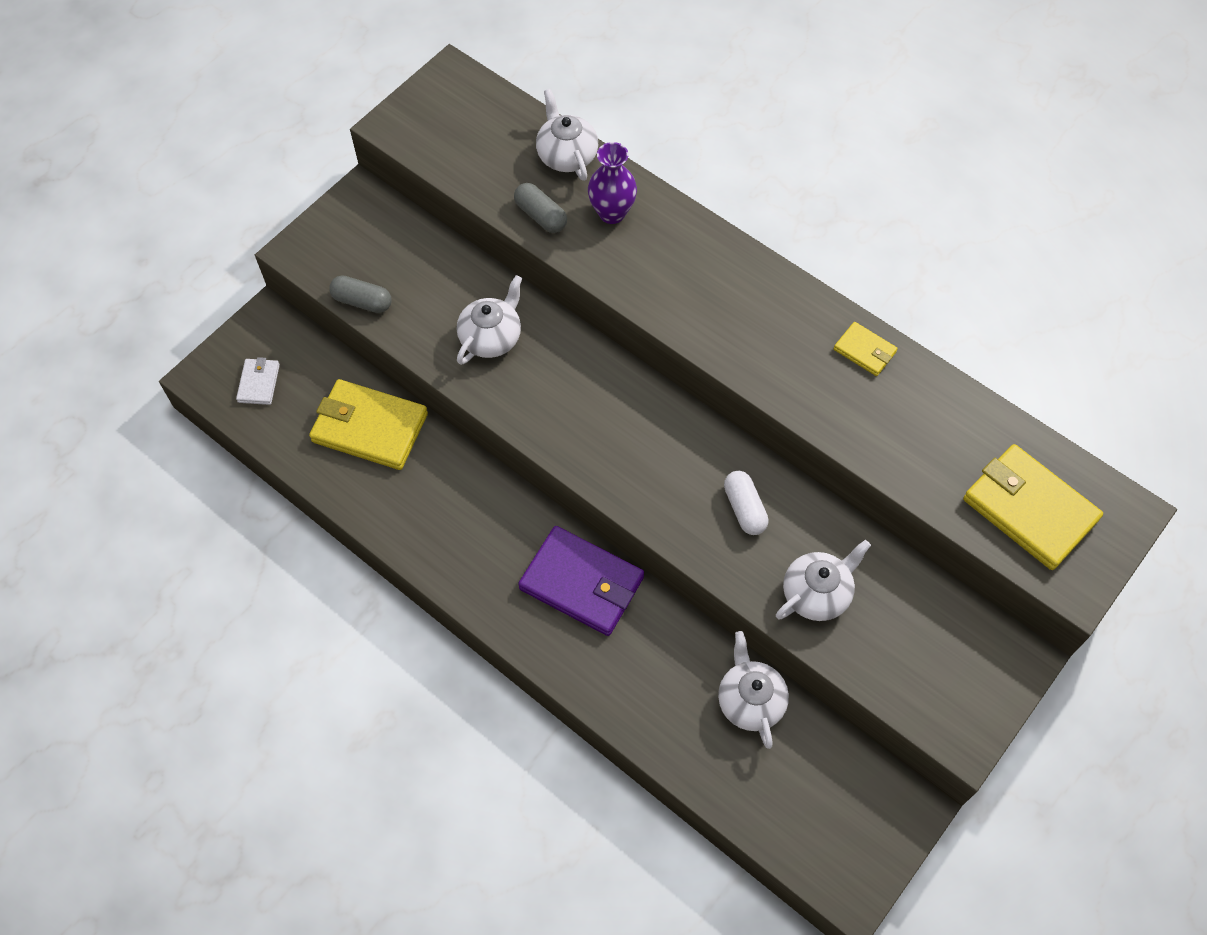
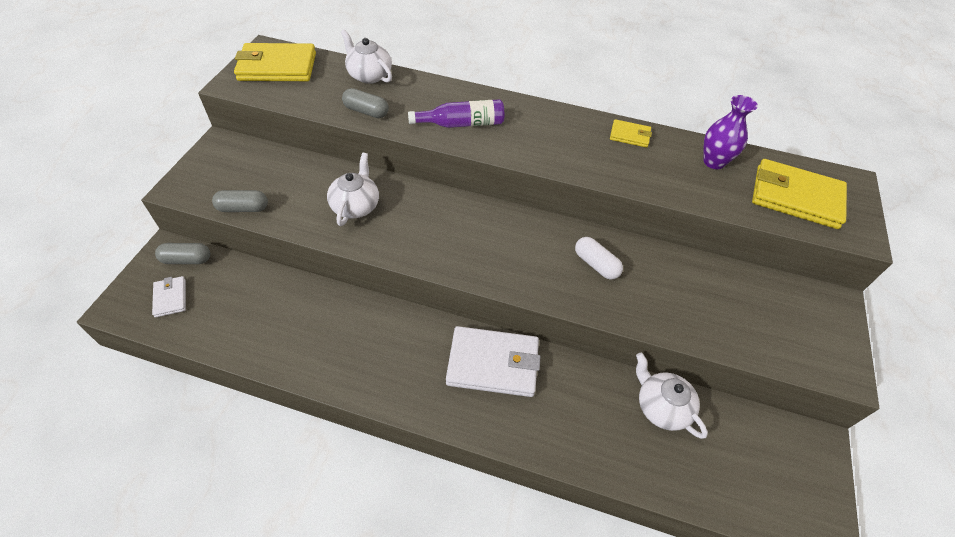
camera: 25 degrees left, 10 degrees down
yellow wallet [309,379,428,470] -> yellow wallet moved to [234,43,316,81]
purple wallet [518,526,644,636] -> white wallet [446,326,540,397]
purple vase [588,142,637,224] -> purple vase moved to [703,95,758,169]
white teapot [776,540,871,621] -> none
none -> grey capsule [155,243,210,264]
none -> purple bottle [408,99,504,128]

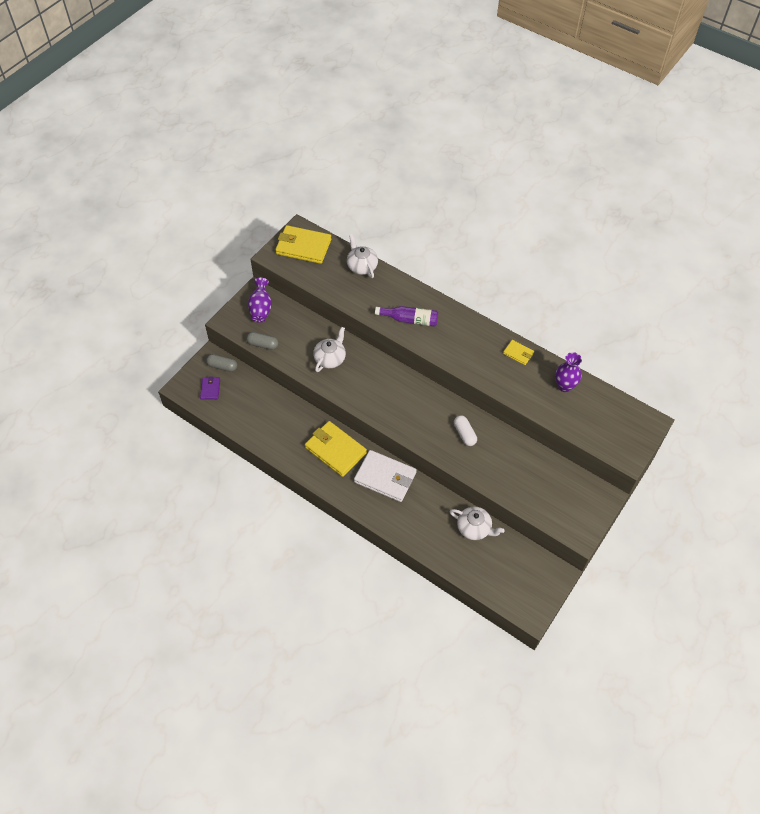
camera: 20 degrees right, 5 degrees up
white wallet [152,276,186,318] -> purple wallet [200,376,220,400]
grey capsule [342,88,389,118] -> none
white teapot [636,352,708,439] -> white teapot turned 135 degrees clockwise [449,506,505,540]
yellow wallet [752,159,847,229] -> yellow wallet moved to [305,421,367,477]
none -> purple vase [248,278,272,323]

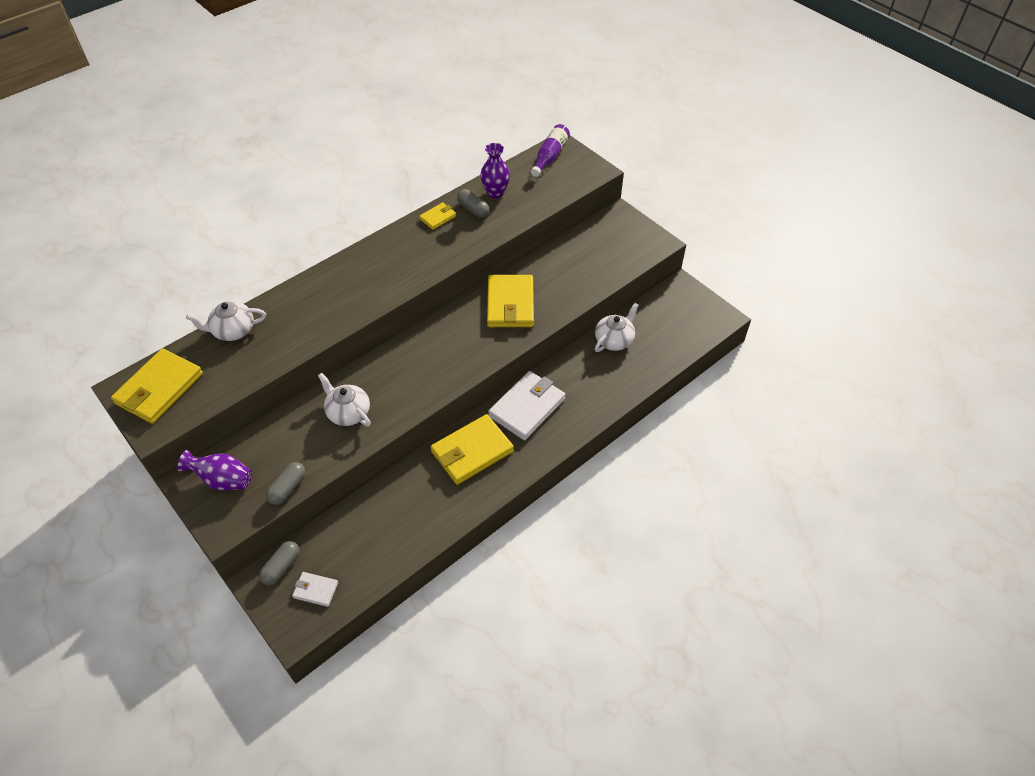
camera: 75 degrees left, 5 degrees down
purple wallet [200,376,220,400] -> white wallet [292,572,338,607]
purple bottle [375,306,438,327] -> purple bottle moved to [531,124,570,177]
white capsule [454,415,477,446] -> yellow wallet [487,275,534,327]
none -> grey capsule [457,189,489,218]

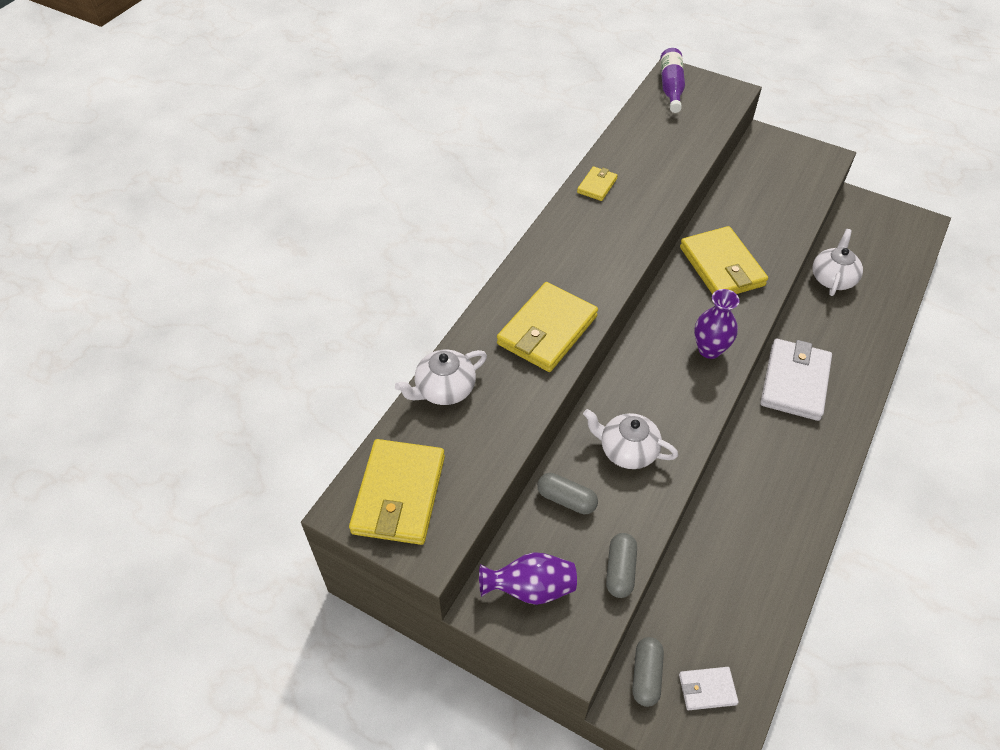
camera: 20 degrees left, 0 degrees up
yellow wallet [431,414,514,485] -> yellow wallet moved to [497,282,598,372]
grey capsule [457,189,489,218] -> grey capsule moved to [537,473,598,514]
purple vase [480,143,510,199] -> purple vase moved to [694,289,740,359]

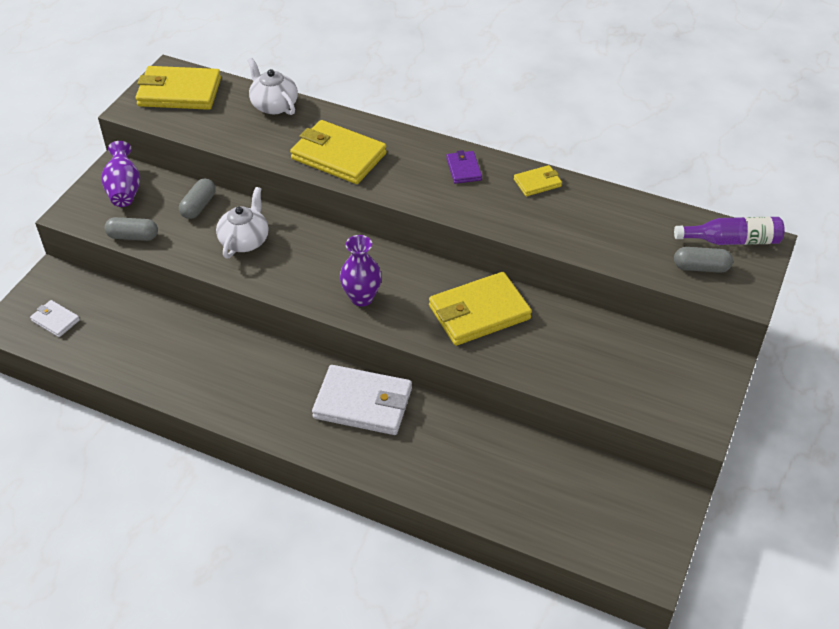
camera: 85 degrees right, 5 degrees down
yellow wallet [577,166,618,201] -> yellow wallet turned 45 degrees counterclockwise [514,165,562,196]
grey capsule [632,637,664,707] -> grey capsule moved to [674,247,733,273]
white wallet [679,667,739,710] -> white wallet turned 45 degrees counterclockwise [30,300,80,337]
white teapot [813,229,863,296] -> none
none -> purple wallet [446,150,482,184]

